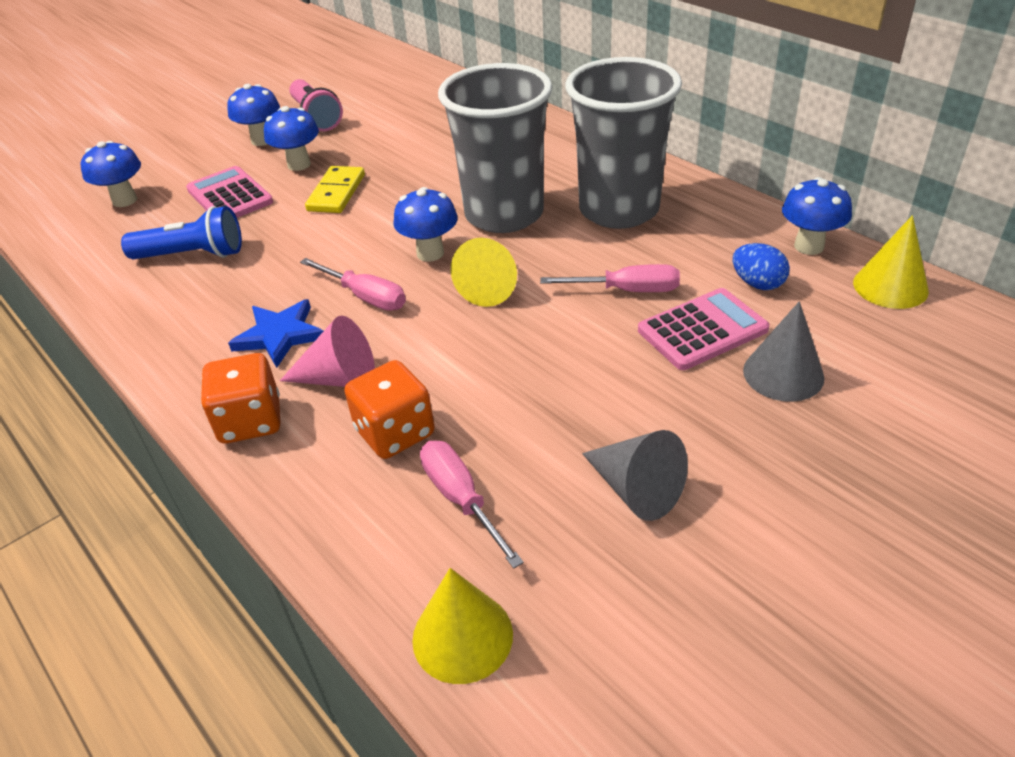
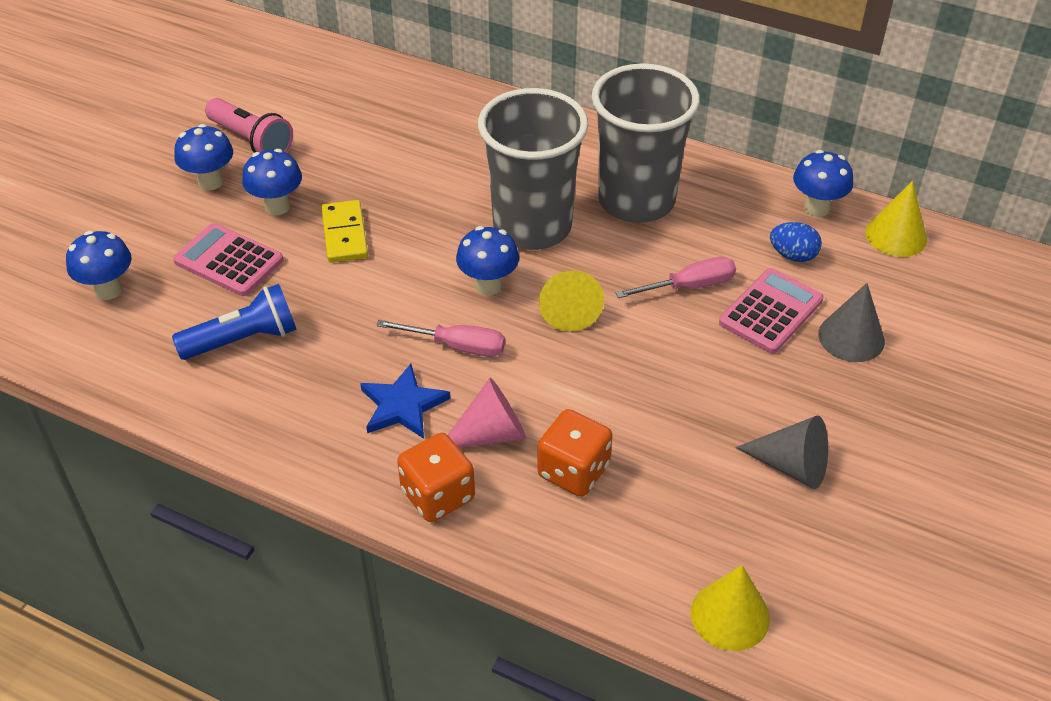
camera: 25 degrees left, 5 degrees up
pink screwdriver [420,441,524,569] -> none

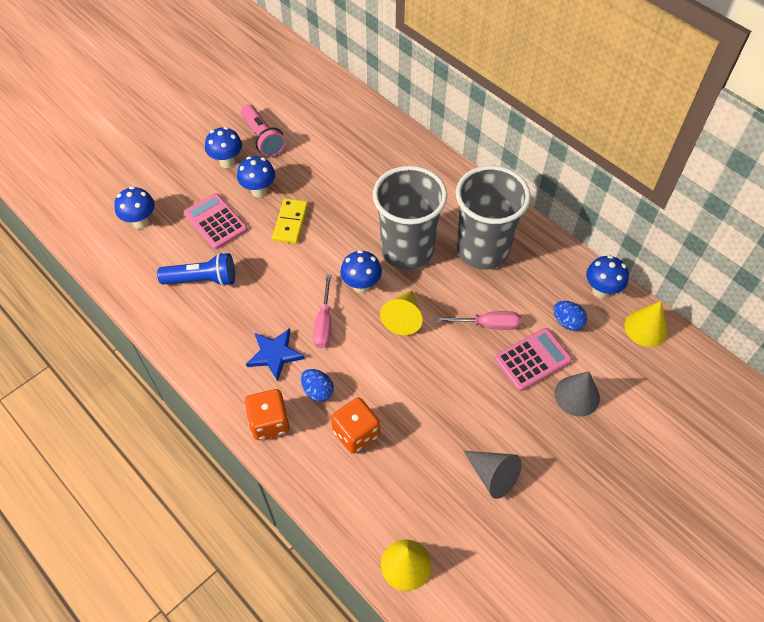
camera: 20 degrees right, 10 degrees up
pink screwdriver [376,320,505,357] -> pink screwdriver turned 60 degrees clockwise [313,274,332,348]
pink cone [448,378,526,448] -> blue egg [301,369,334,402]

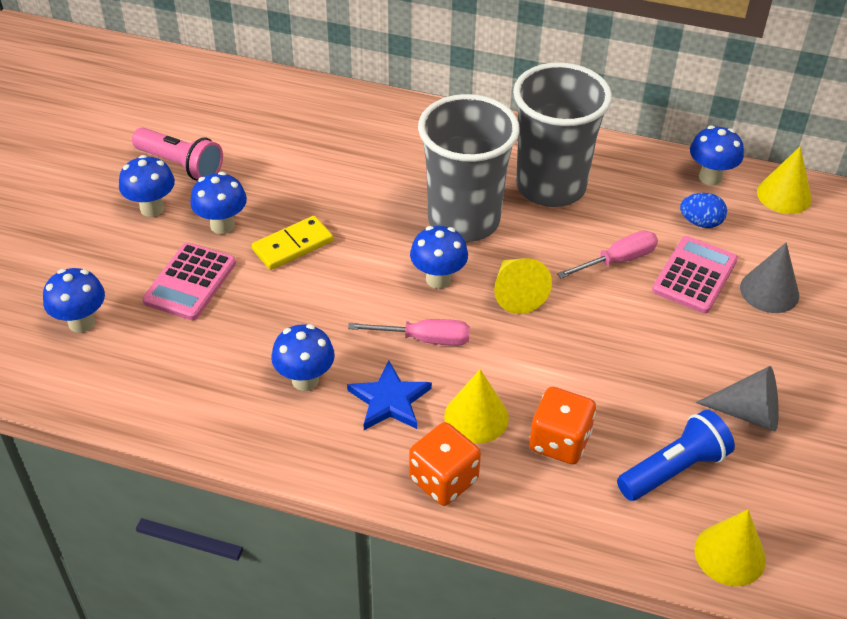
camera: 30 degrees left, 10 degrees down
blue flashlight [157,253,235,286] -> blue flashlight moved to [617,410,735,501]
pink calculator [184,193,248,249] -> pink calculator turned 90 degrees counterclockwise [142,242,236,320]
yellow domino [272,198,308,244] -> yellow domino turned 75 degrees clockwise [252,216,333,270]
blue egg [301,369,334,402] -> yellow cone [444,369,509,444]
pink screwdriver [313,274,332,348] -> pink screwdriver turned 60 degrees counterclockwise [348,319,470,346]
none -> blue mushroom [271,324,335,391]

